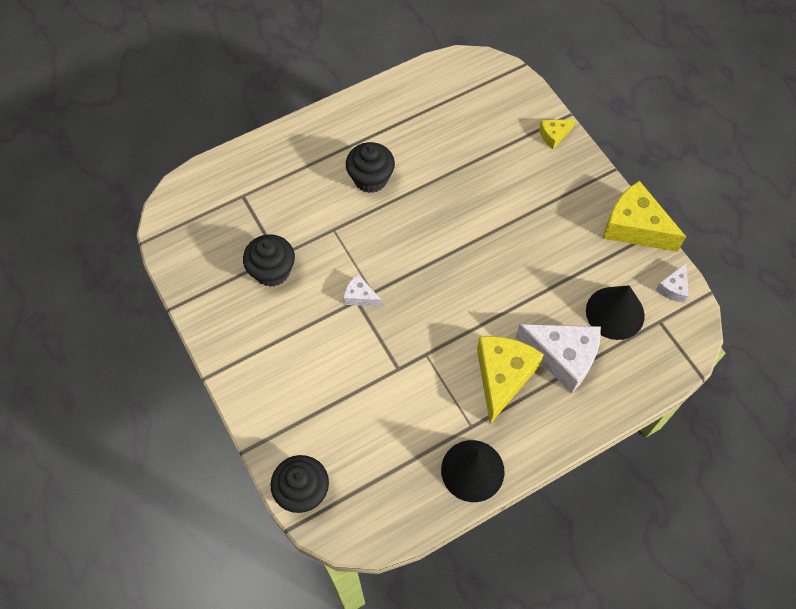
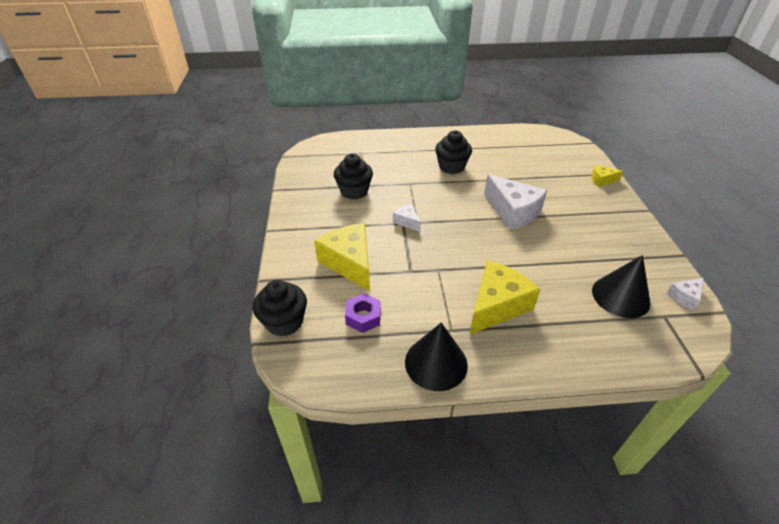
camera: 25 degrees right, 20 degrees down
white cheese [516,324,601,393] -> white cheese moved to [484,174,547,230]
yellow cheese [603,181,686,252] -> yellow cheese moved to [314,223,370,291]
none -> purple nut [345,293,381,333]

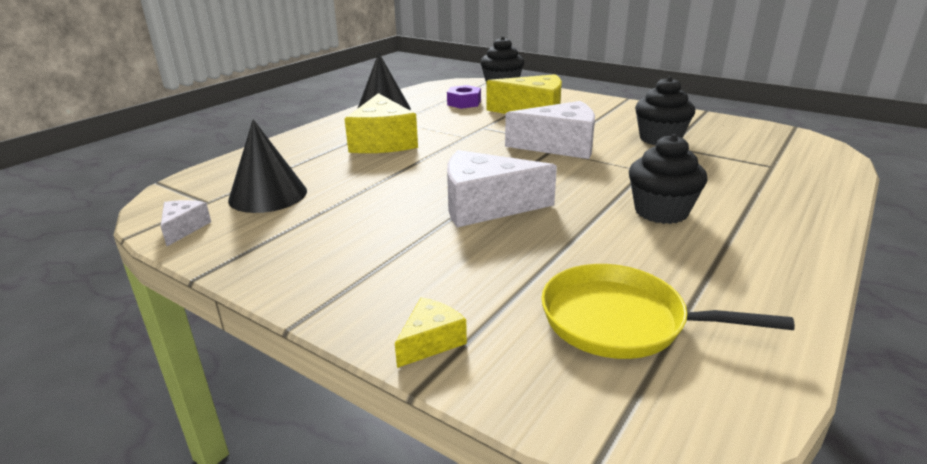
camera: 130 degrees right, 15 degrees down
white cheese [393,204,421,232] -> white cheese [505,101,595,159], size x2.05
none -> yellow pan [541,264,795,359]

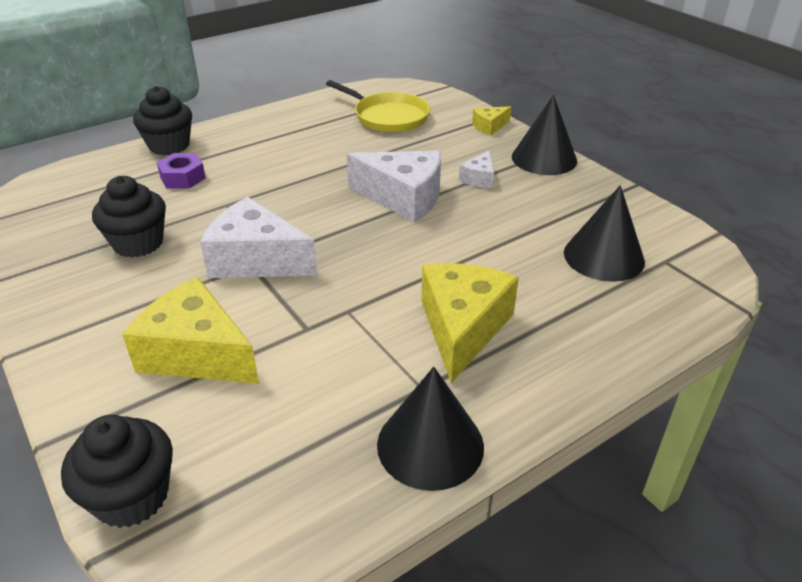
camera: 160 degrees left, 10 degrees up
white cheese [161,200,211,246] -> white cheese moved to [459,151,494,188]
purple nut [447,85,481,109] -> purple nut moved to [157,153,206,189]
black cupcake [629,134,708,224] -> black cupcake moved to [133,86,192,155]
none -> black cone [512,95,577,175]

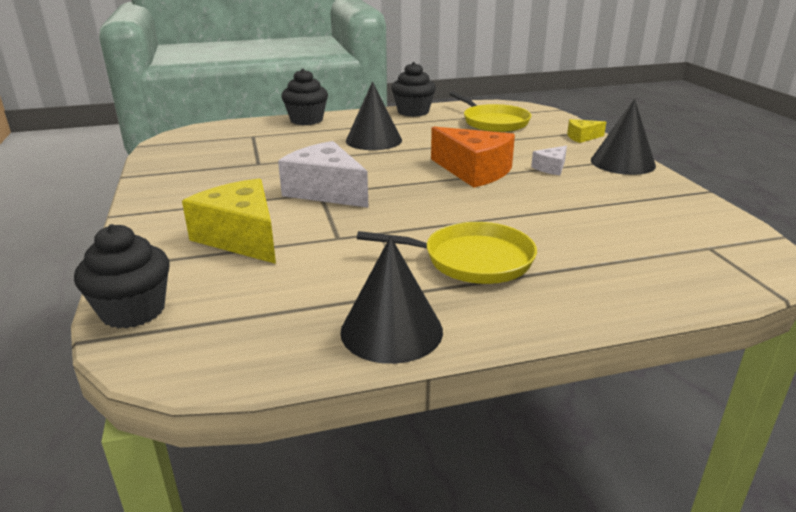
camera: 20 degrees right, 10 degrees down
black cupcake [92,176,166,258] -> black cupcake moved to [391,62,436,117]
purple nut [157,153,206,189] -> none
white cheese [347,151,441,223] -> orange cheese [431,127,515,188]
yellow cheese [421,263,519,383] -> yellow pan [357,222,537,284]
black cone [564,185,645,282] -> black cone moved to [346,82,402,150]

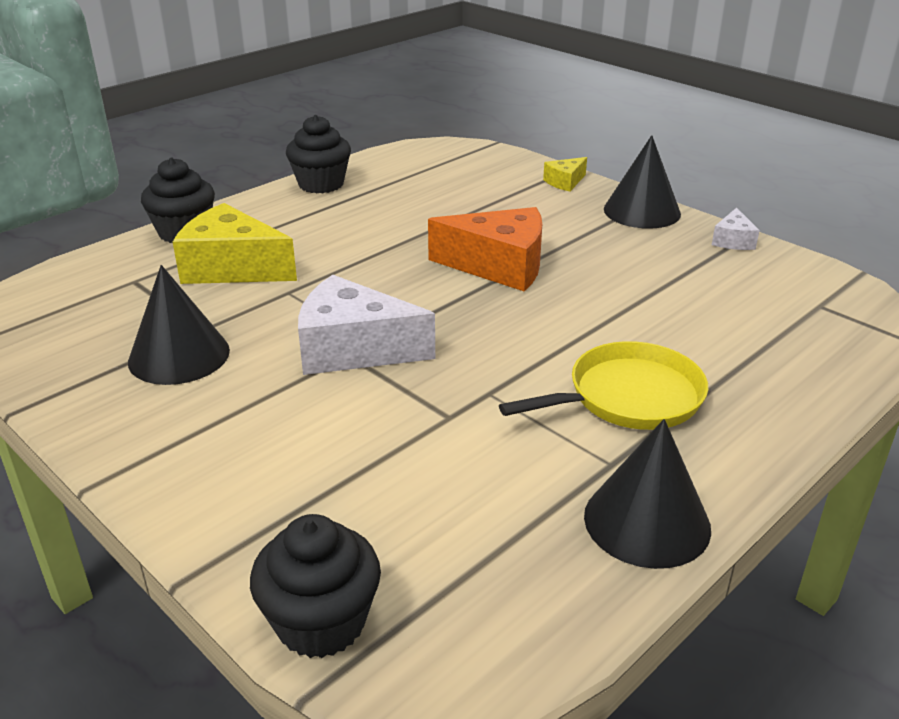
camera: 30 degrees left, 5 degrees up
yellow cheese [182,178,276,264] -> yellow cheese moved to [173,203,297,284]
black cone [346,82,402,150] -> black cone moved to [128,265,230,385]
yellow pan [449,92,531,132] -> none
white cheese [531,145,567,175] -> white cheese moved to [712,207,760,250]

